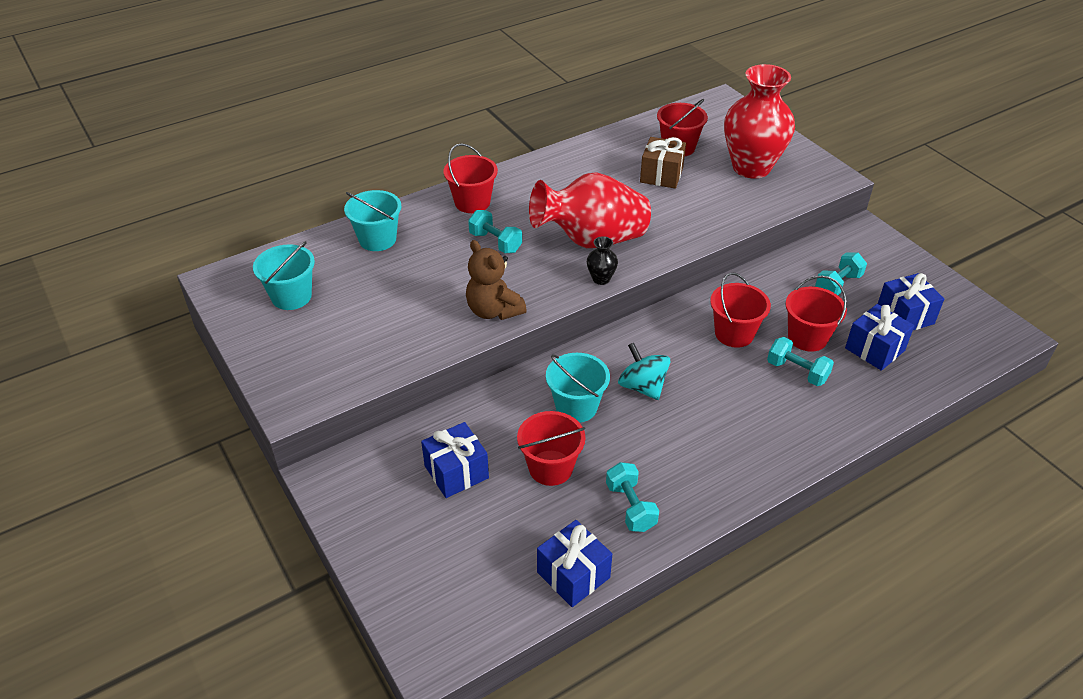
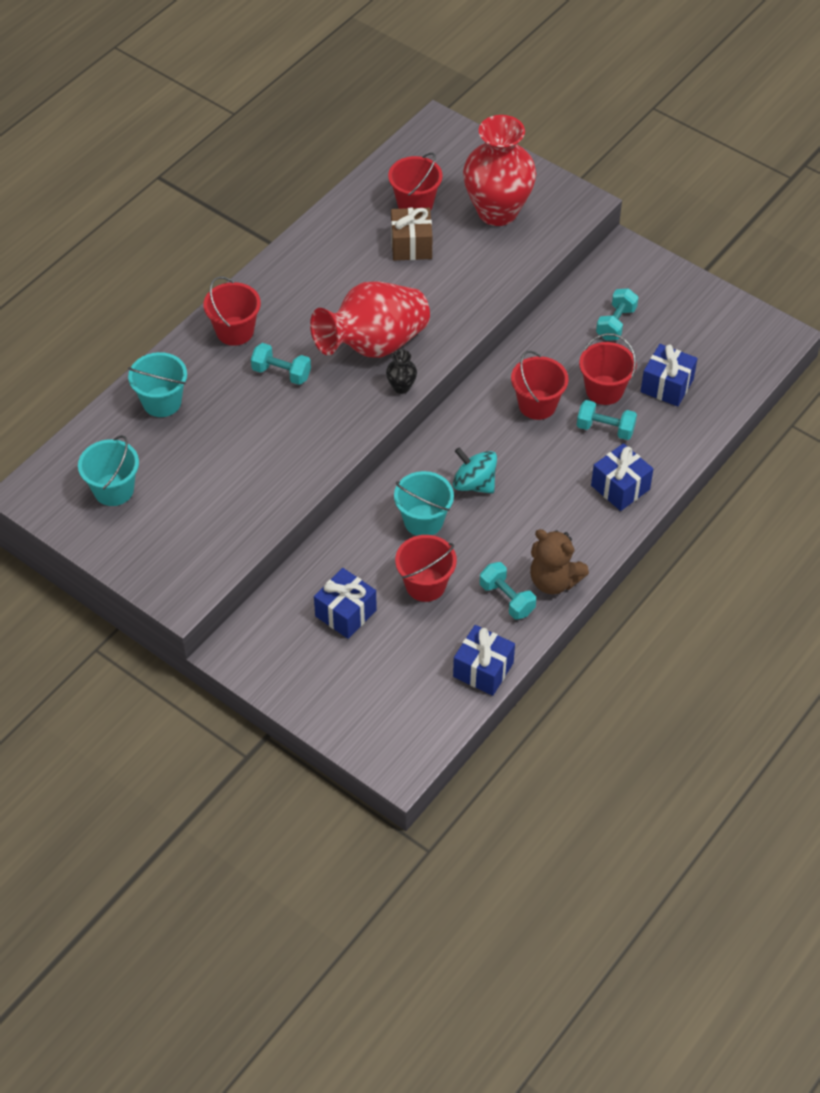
camera: 20 degrees left, 10 degrees up
brown teddy bear [466,240,527,320] -> brown teddy bear moved to [530,529,589,594]
blue gift [878,273,944,330] -> blue gift moved to [591,443,653,511]

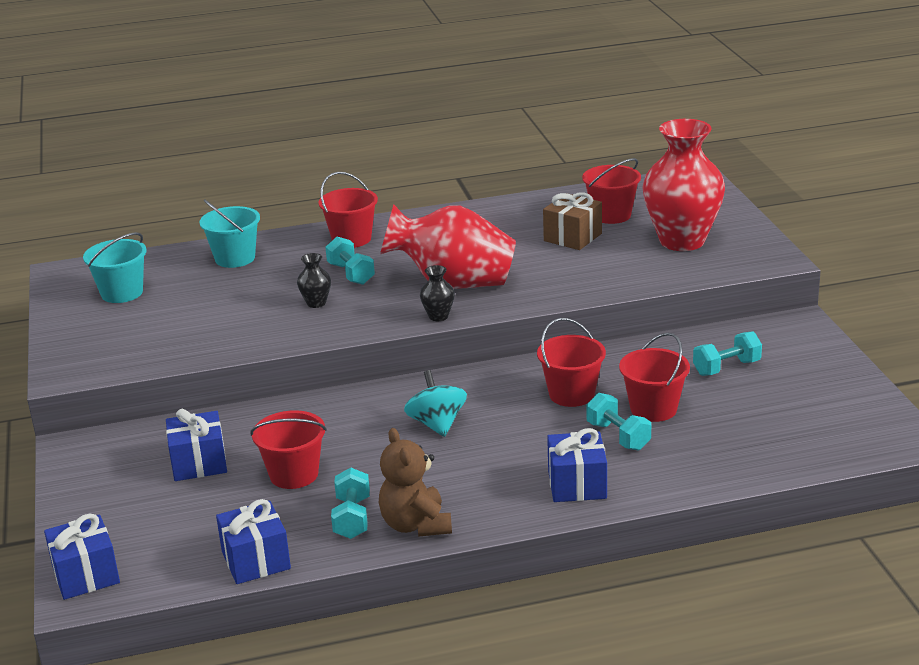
camera: 40 degrees right, 25 degrees down
turquoise bucket [394,471,454,536] -> none
blue gift [641,344,698,407] -> blue gift moved to [44,513,120,600]
none -> black vase [297,253,331,308]

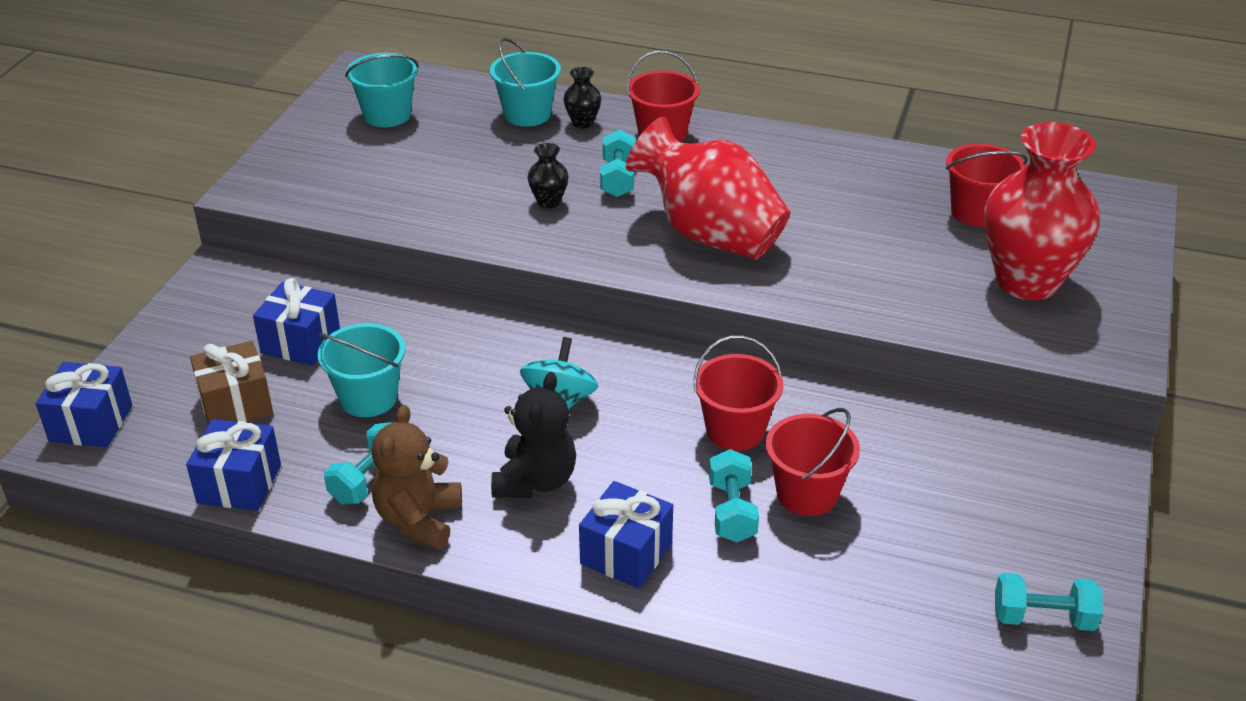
camera: 30 degrees right, 10 degrees up
red bucket [250,410,327,489] -> turquoise bucket [318,323,406,417]
black vase [420,265,455,321] -> black vase moved to [563,67,601,129]
brown gift [543,192,602,250] -> brown gift moved to [190,341,273,425]
turquoise dumbbell [693,331,762,376] -> turquoise dumbbell moved to [995,573,1103,631]
none -> black teddy bear [491,372,576,498]

